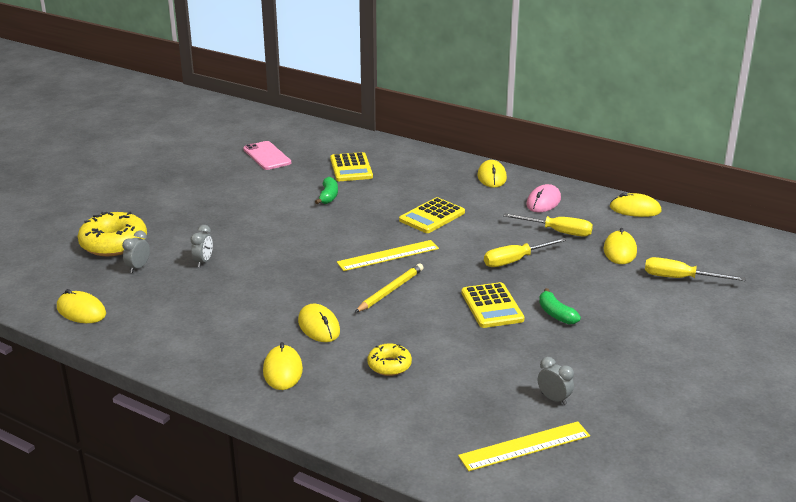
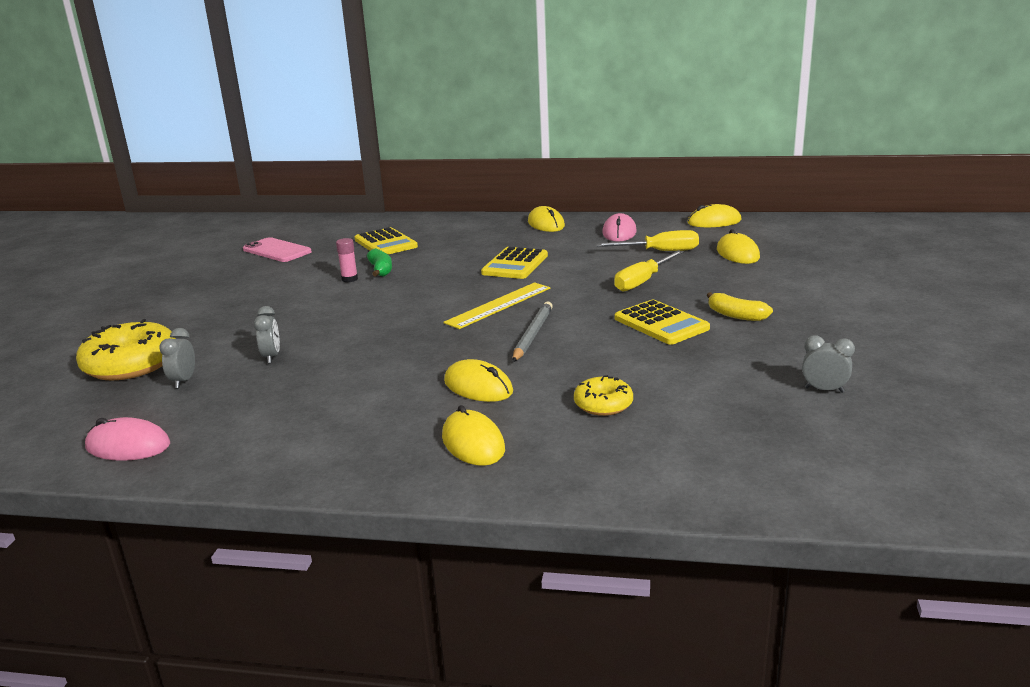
camera: 20 degrees left, 5 degrees down
yellow mouse [57,289,106,323] -> pink mouse [85,417,170,461]
yellow pencil [355,264,424,313] -> grey pencil [512,302,553,362]
yellow ruler [458,421,590,471] -> none
green banana [539,288,581,325] -> yellow banana [707,292,773,321]
yellow screwdriver [645,257,745,281] -> none
none -> pink glue stick [336,238,358,282]

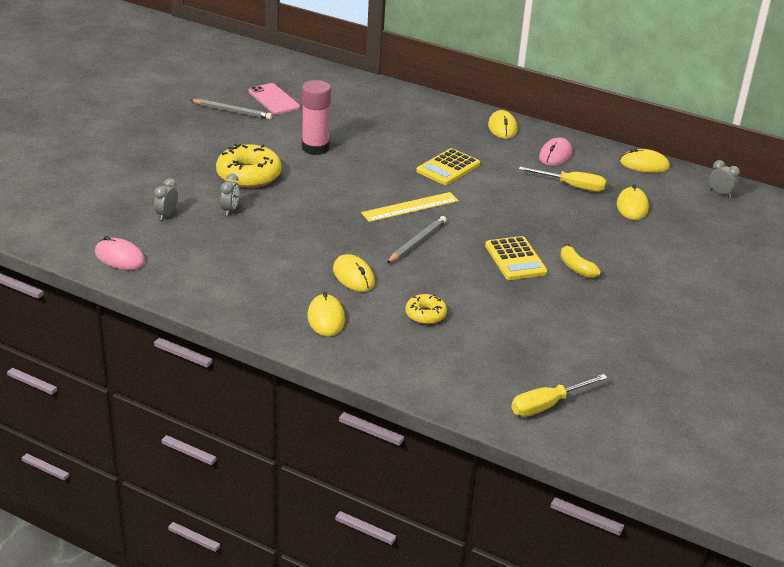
camera: 15 degrees right, 10 degrees up
yellow donut [76,319,176,381] -> yellow donut moved to [216,144,282,188]
pink glue stick [336,238,358,282] -> pink glue stick [302,80,331,155], size x2.08
yellow calculator [355,227,418,255] -> none
green banana [367,248,392,277] -> none
yellow screwdriver [614,250,684,292] -> yellow screwdriver moved to [511,374,608,417]
grey clock [802,335,855,393] -> grey clock moved to [709,160,740,197]
none -> grey pencil [191,99,272,120]

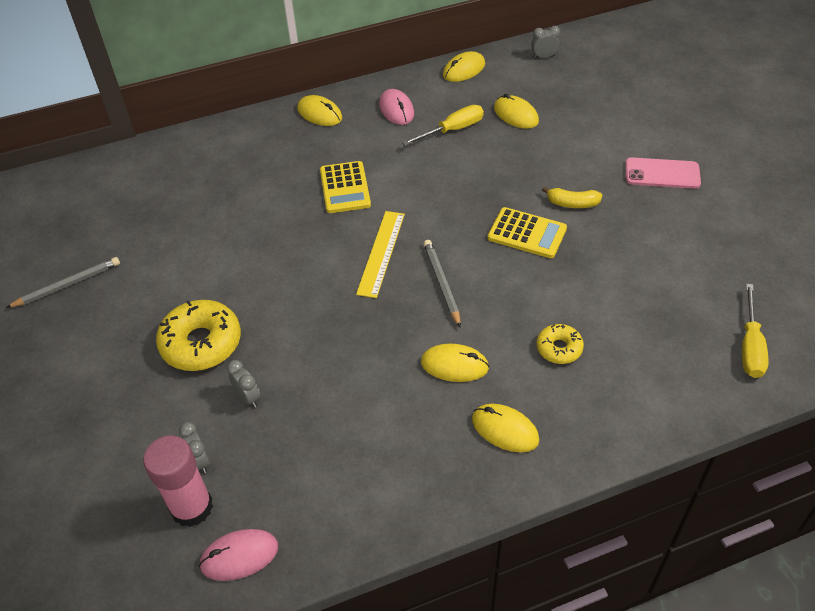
camera: 45 degrees left, 15 degrees up
pink phone [249,83,300,115] -> pink phone moved to [625,157,701,189]
pink glue stick [302,80,331,155] -> pink glue stick moved to [143,435,213,527]

